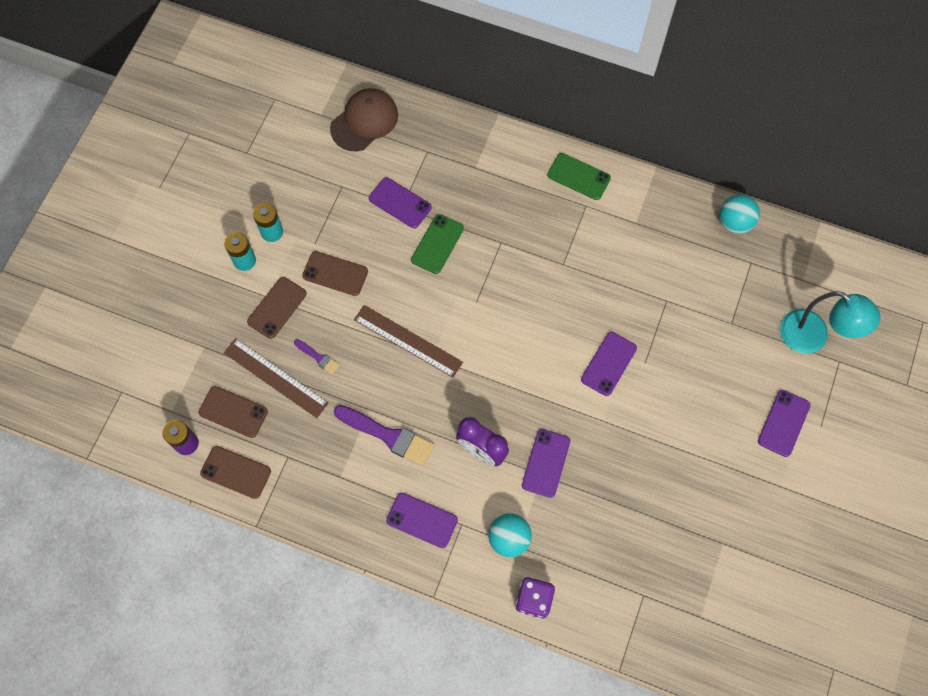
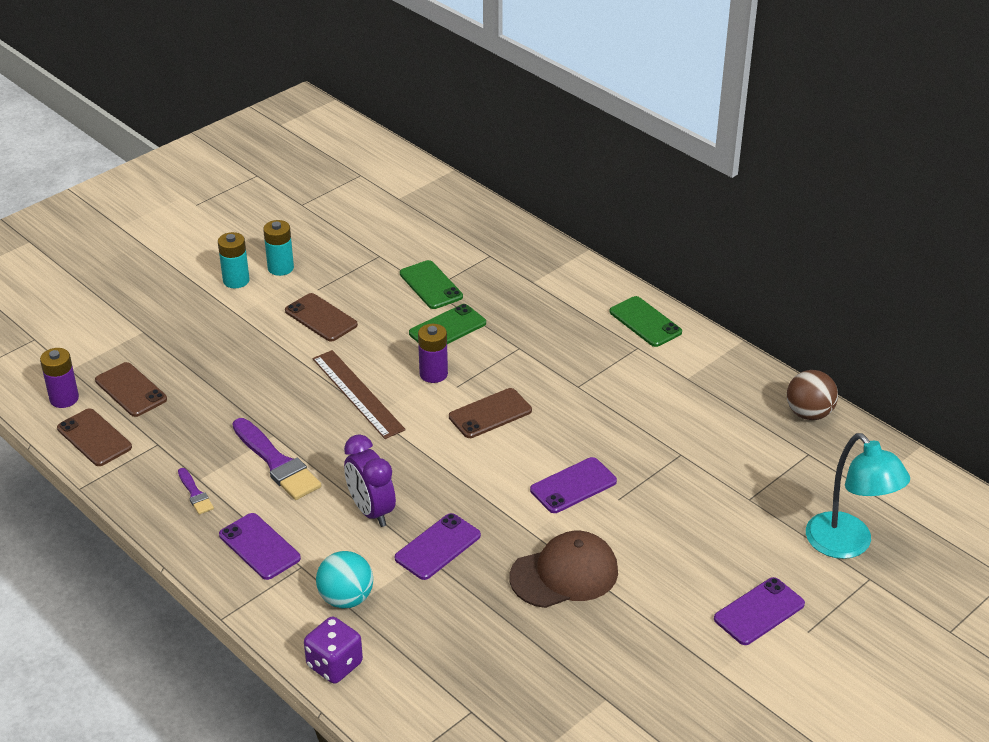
camera: 25 degrees right, 30 degrees down
brown ruler [224,338,329,418] -> none
brown phone [247,277,307,339] -> brown phone moved to [449,388,532,438]
purple brush [294,339,340,374] -> purple brush moved to [178,468,214,515]
brown cap [330,88,398,151] -> brown cap moved to [510,531,618,608]
purple phone [369,177,432,228] -> green phone [400,260,463,309]
turquoise ball [719,195,760,234] -> brown ball [787,370,838,420]
none -> purple battery [418,324,448,383]

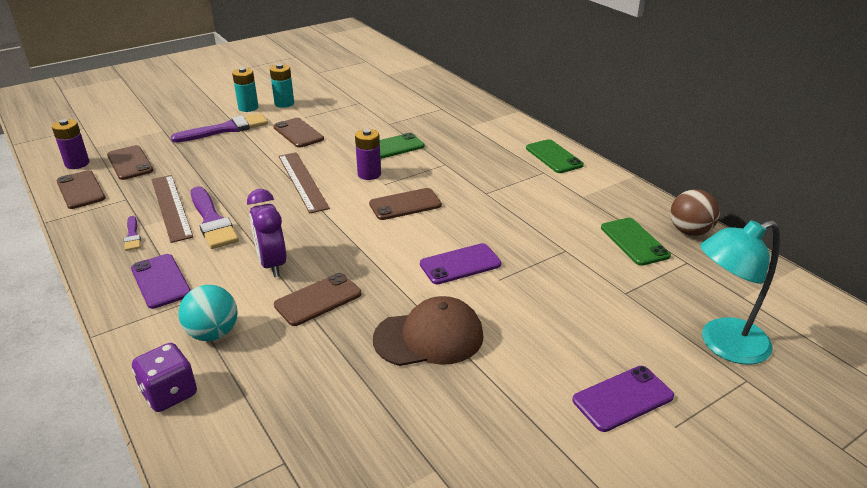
camera: 10 degrees right, 5 degrees down
purple phone [395,513,481,580] -> brown phone [274,273,361,326]
green phone [400,260,463,309] -> green phone moved to [601,218,671,266]
turquoise lamp [806,433,910,559] -> turquoise lamp turned 90 degrees clockwise [700,220,780,365]
none -> brown ruler [152,175,193,243]
none -> purple brush [171,113,268,143]

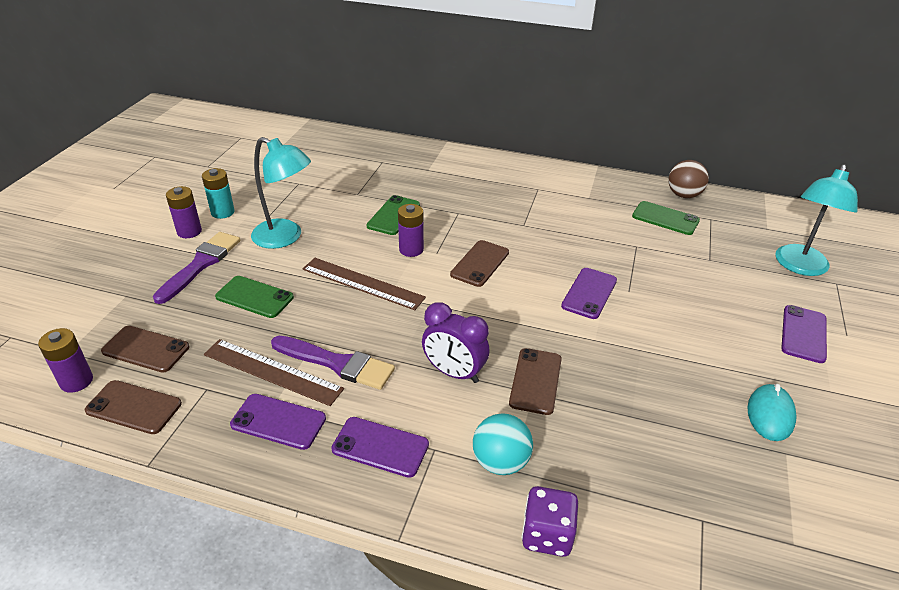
camera: 40 degrees left, 5 degrees up
purple brush [124,216,141,251] -> purple phone [230,394,326,450]
turquoise battery [232,67,259,112] -> purple battery [166,186,202,238]
brown phone [273,118,324,148] -> turquoise lamp [251,137,311,249]
brown cap [373,296,483,366] -> none
green phone [526,139,584,173] -> green phone moved to [215,276,294,318]
none -> turquoise mouse [747,384,797,441]

